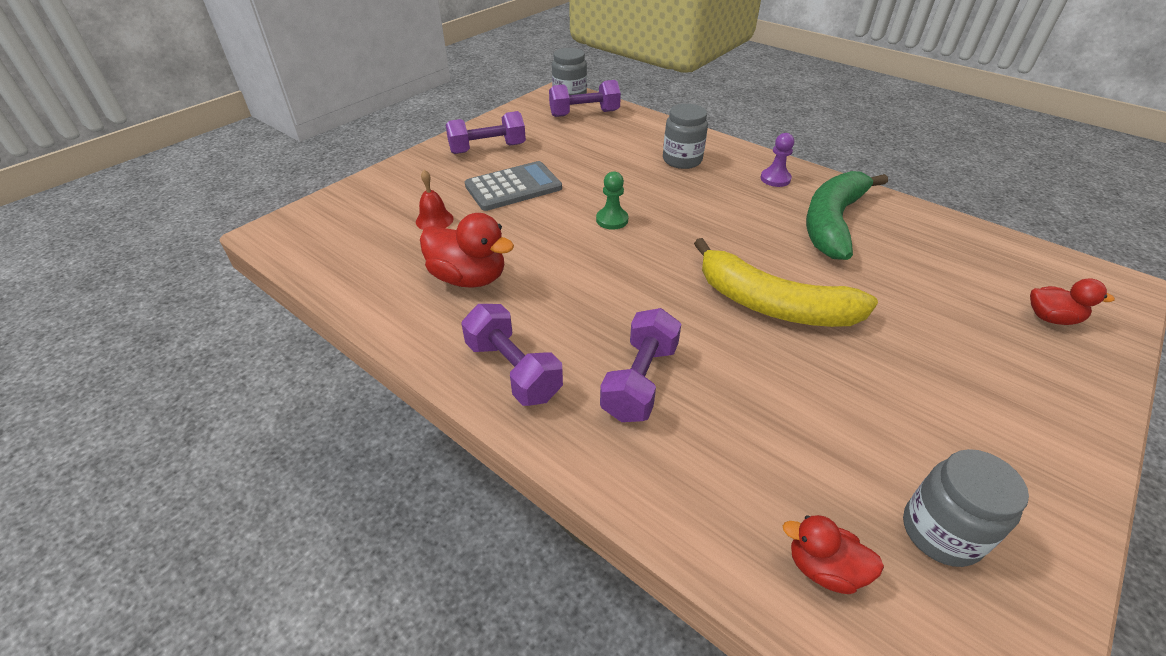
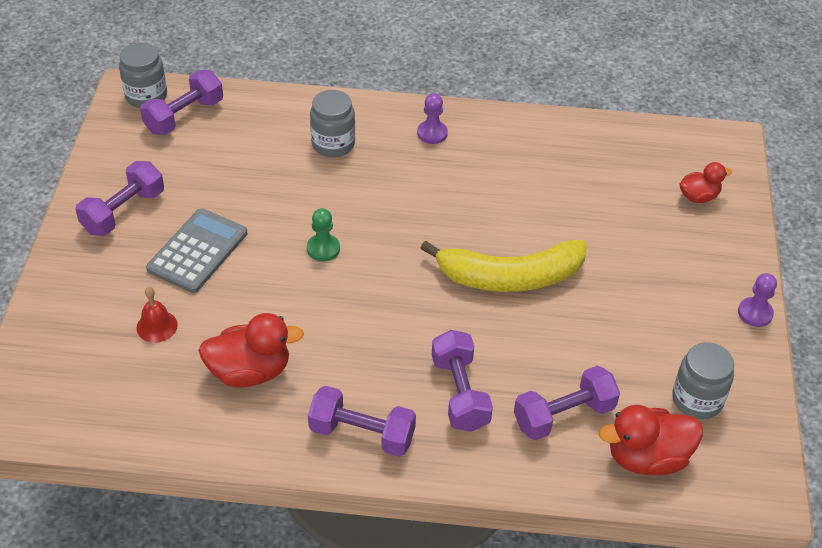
camera: 35 degrees left, 5 degrees up
red duck [783,515,884,594] -> red duck [599,405,703,475], size x1.67
green banana [806,171,888,260] -> none
none -> purple dumbbell [514,366,620,440]
none -> purple pawn [738,273,777,327]

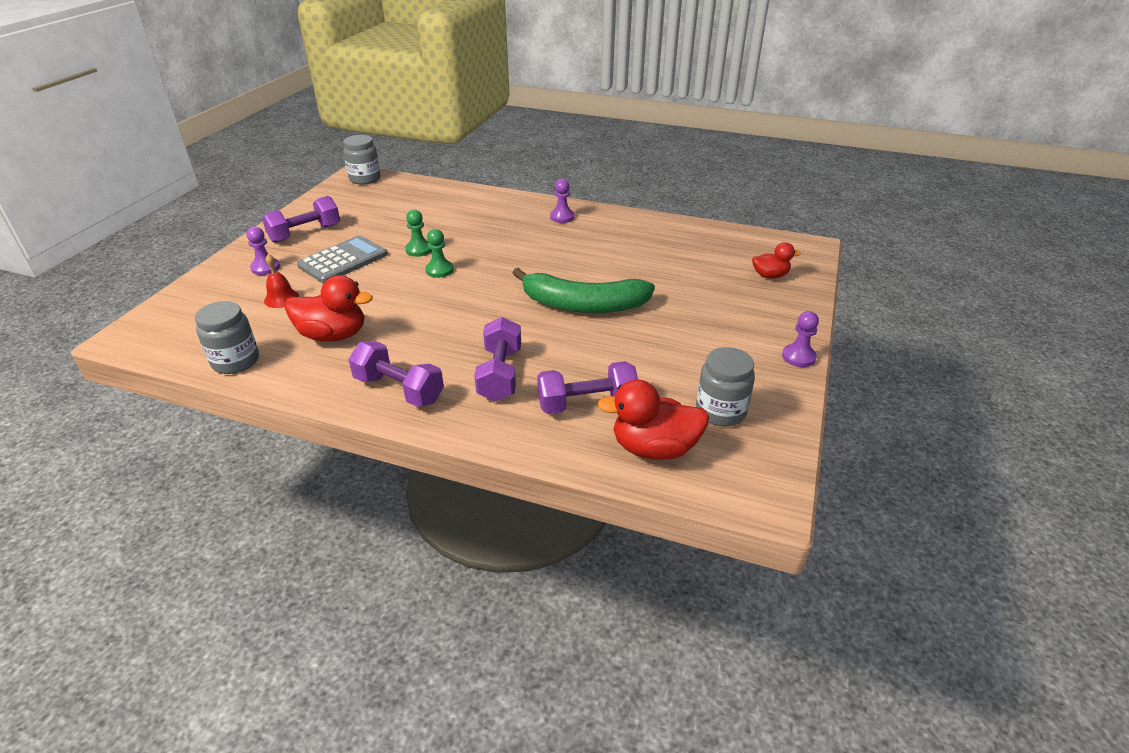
camera: 15 degrees right, 10 degrees down
purple dumbbell [140,70,223,135] -> none
grey jar [310,90,355,157] -> grey jar moved to [195,301,259,374]
yellow banana [421,240,587,292] -> green banana [513,268,655,313]
none -> purple pawn [247,227,280,275]
none -> green pawn [405,210,432,257]

